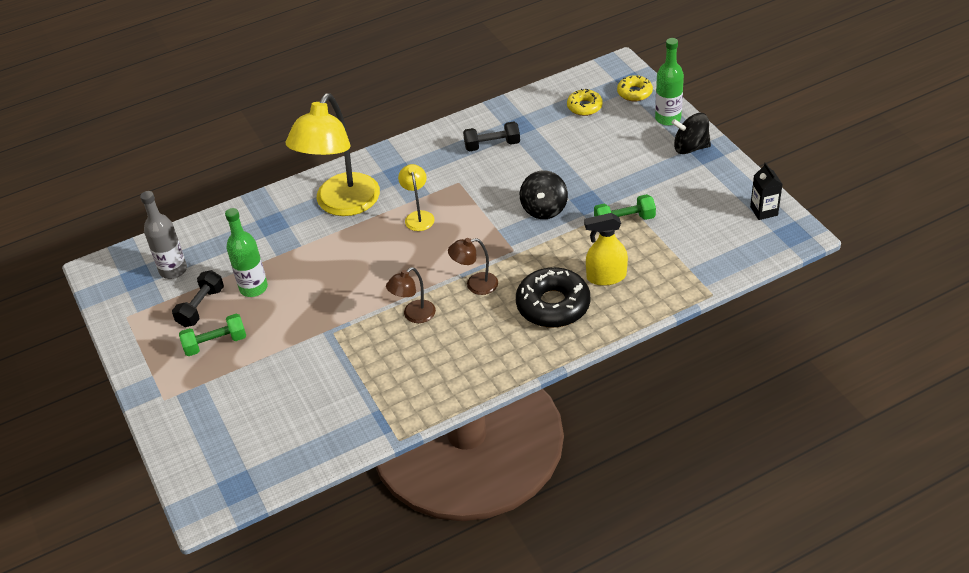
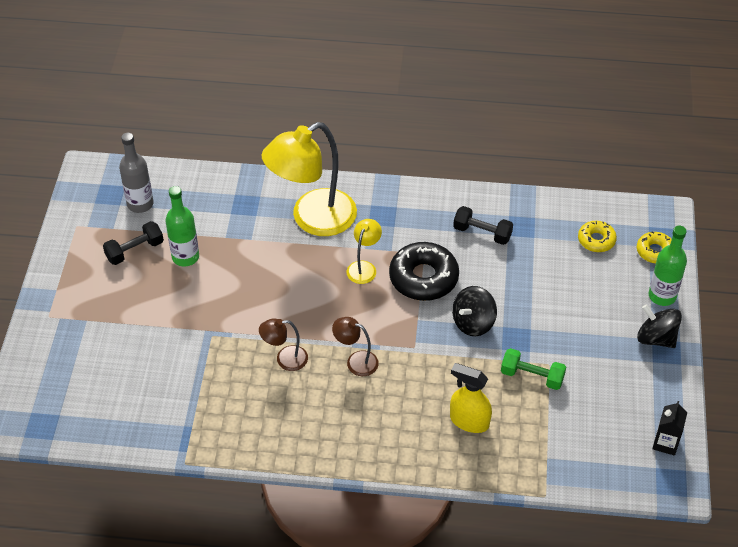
camera: 30 degrees right, 5 degrees up
green dumbbell [179,314,246,356] -> none
black donut [516,267,590,328] -> black donut moved to [389,242,459,301]

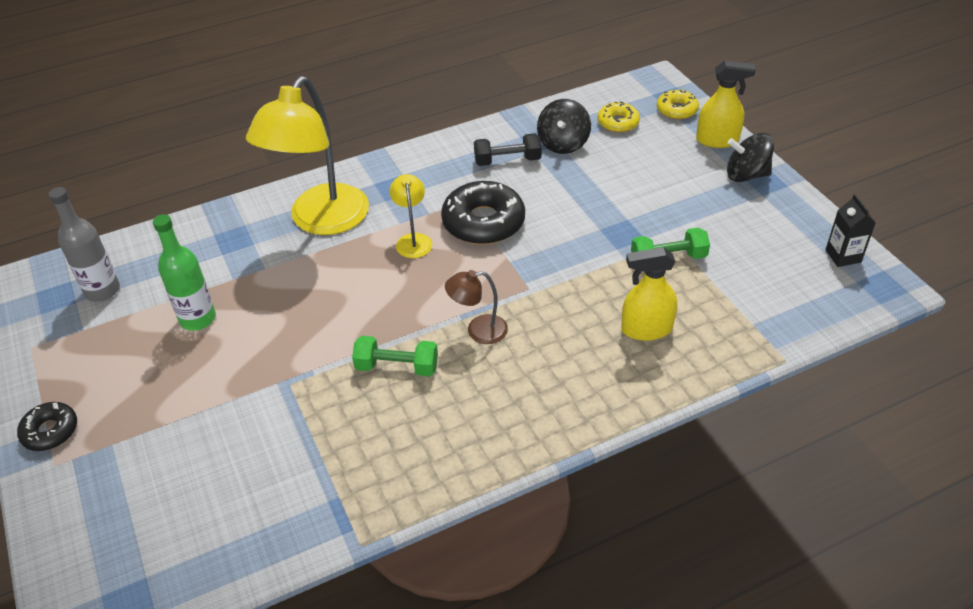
camera: 30 degrees left, 5 degrees down
black dumbbell [103,221,164,265] -> none
brown lamp [259,318,308,371] -> green dumbbell [352,336,438,377]
black spinning top [452,286,497,336] -> black spinning top moved to [537,99,591,154]
green bottle [648,226,687,306] -> yellow spray bottle [696,61,756,148]
none -> black donut [17,402,77,451]

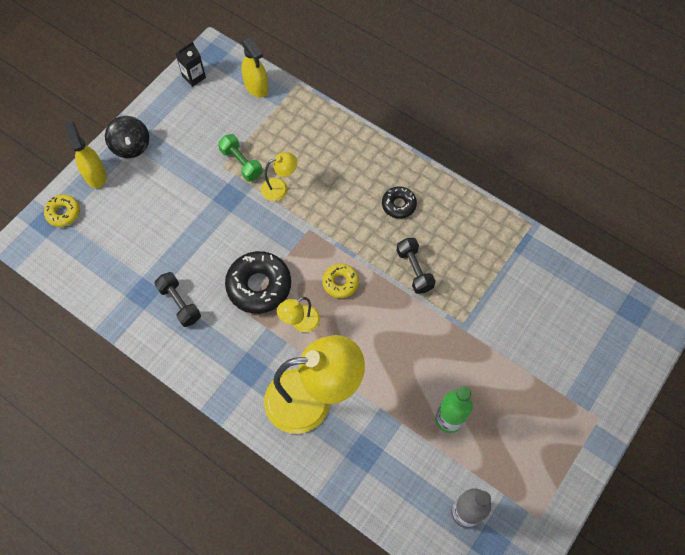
camera: 120 degrees left, 20 degrees up
black donut [17,402,77,451] -> black donut moved to [382,186,417,219]
green dumbbell [352,336,438,377] -> black dumbbell [396,238,435,294]
brown lamp [445,270,508,344] -> none
black spinning top [537,99,591,154] -> none
yellow donut [598,101,640,133] -> yellow donut moved to [322,264,359,298]
yellow spray bottle [621,247,677,341] -> yellow spray bottle moved to [241,37,268,98]
none -> yellow lamp [261,152,297,201]

